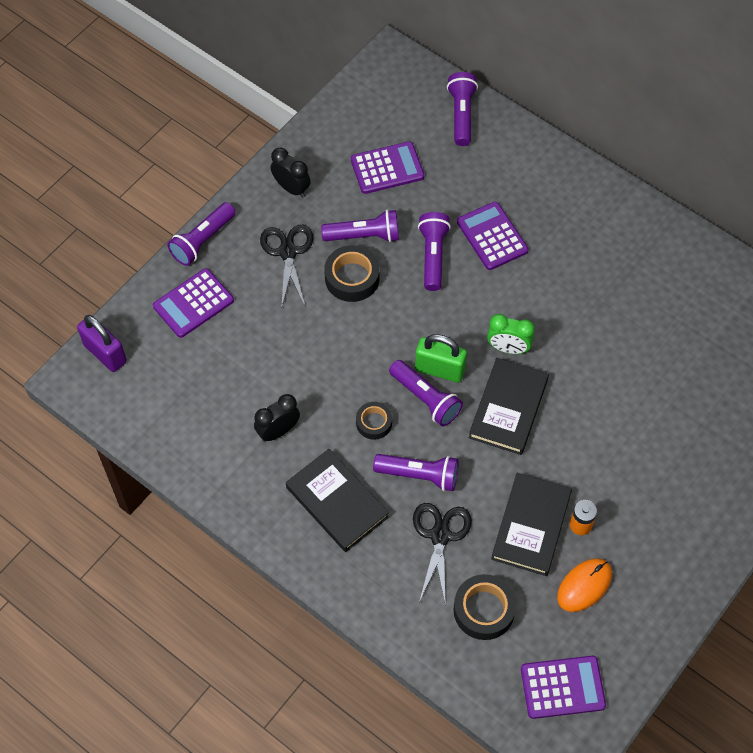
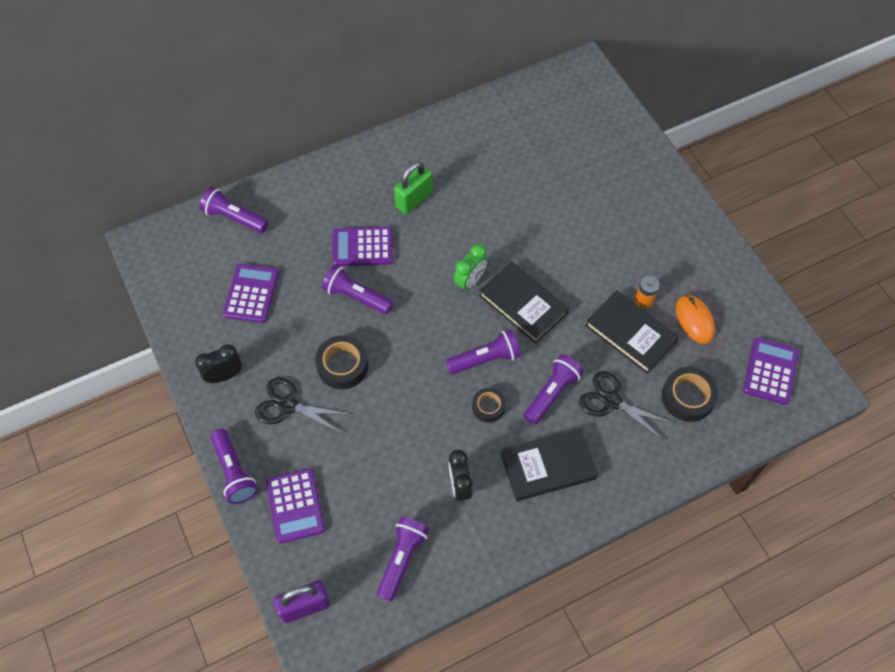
camera: 65 degrees left, 0 degrees up
purple flashlight [321,210,399,242] -> purple flashlight moved to [377,517,429,602]
green padlock [415,334,467,383] -> green padlock moved to [394,162,433,214]

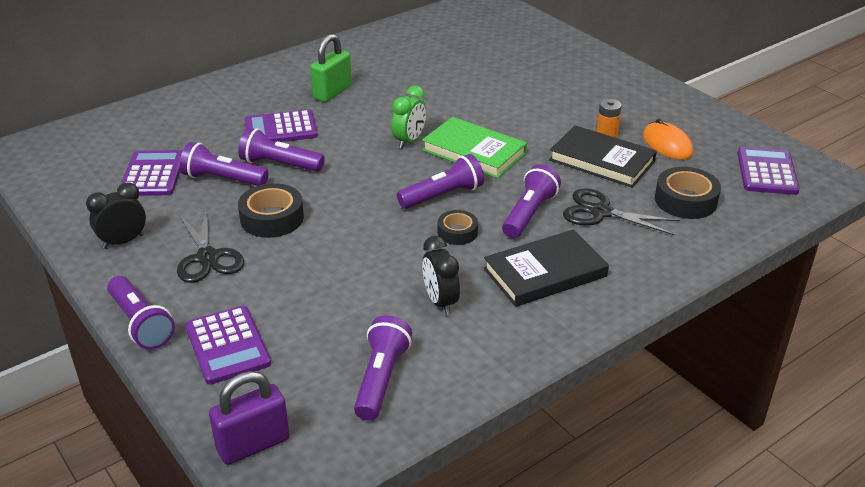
camera: 10 degrees left, 25 degrees down
purple flashlight [200,187,269,233] -> purple flashlight moved to [180,142,269,186]
black scissors [255,377,350,434] -> black scissors turned 120 degrees counterclockwise [177,210,244,283]
black book [479,262,569,344] -> green book [422,117,527,178]

